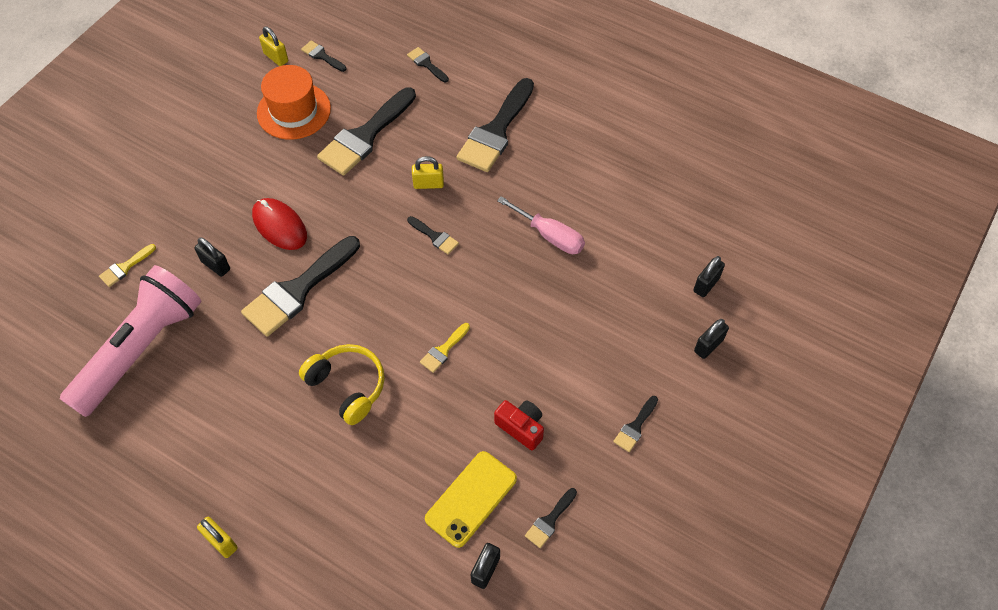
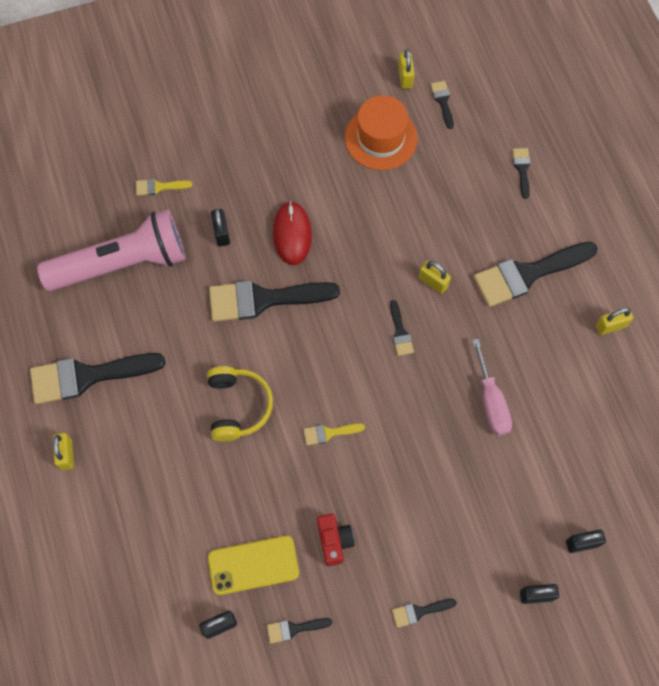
camera: 40 degrees right, 10 degrees up
black brush [317,87,416,176] -> black brush moved to [30,353,166,404]
none -> yellow padlock [596,308,633,335]

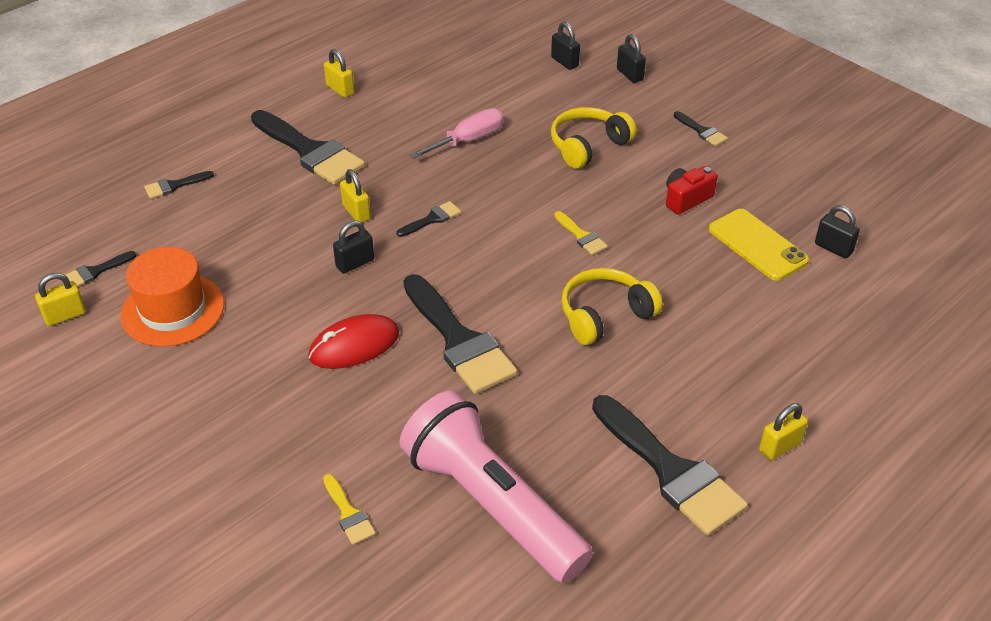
camera: 115 degrees left, 25 degrees down
black padlock [211,208,230,247] -> black padlock moved to [333,221,374,274]
black brush [267,618,332,643] -> none
yellow padlock [419,260,451,294] -> yellow padlock turned 45 degrees counterclockwise [340,169,371,223]
none -> yellow headphones [551,107,636,169]

